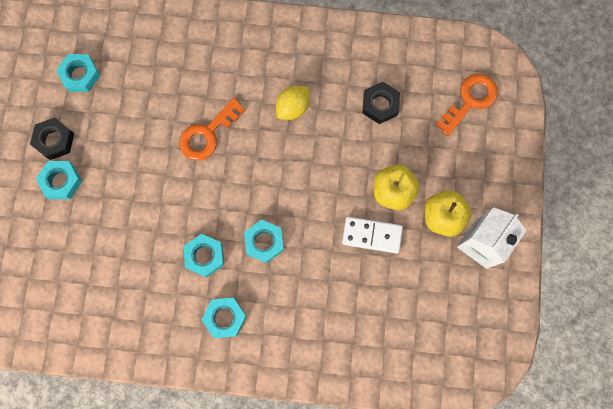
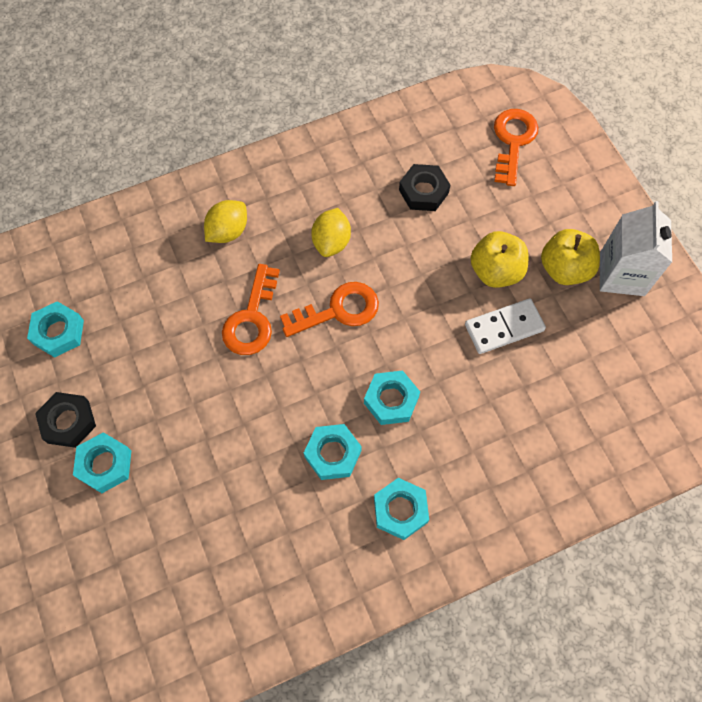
camera: 30 degrees left, 10 degrees down
none -> yellow lemon [204,200,247,243]
none -> orange key [280,282,379,337]

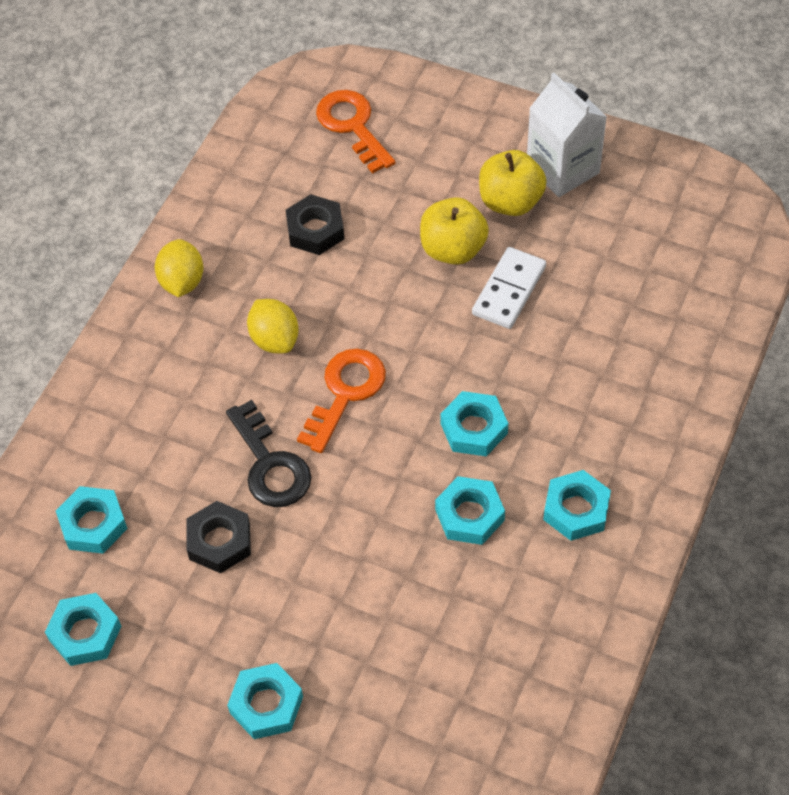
camera: 40 degrees left, 10 degrees down
black nut [35,392,96,448] -> black nut moved to [186,501,251,573]
yellow lemon [204,200,247,243] -> yellow lemon moved to [155,239,204,297]
orange key [222,264,280,355] -> black key [226,400,311,507]
none -> turquoise nut [56,486,128,554]

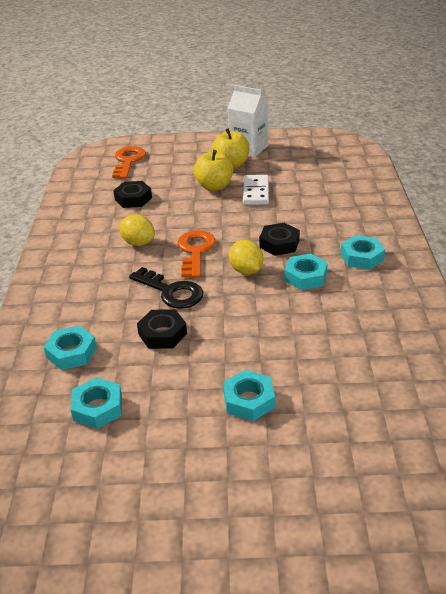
camera: 25 degrees left, 20 degrees down
yellow lemon [155,239,204,297] -> yellow lemon moved to [229,240,263,275]
orange key [316,90,395,174] -> orange key turned 60 degrees clockwise [112,146,146,179]
turquoise nut [441,391,508,457] -> black nut [259,223,300,256]

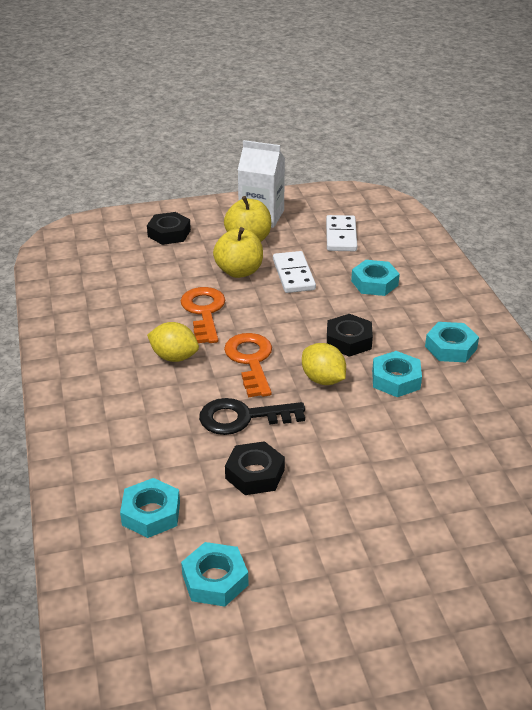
camera: 15 degrees left, 0 degrees up
orange key [112,146,146,179] -> orange key moved to [181,287,225,343]
black nut [113,181,152,208] -> black nut moved to [147,212,191,245]
black key [129,267,203,309] -> black key turned 150 degrees clockwise [199,398,305,435]
turquoise nut [223,370,275,421] -> turquoise nut moved to [351,260,400,296]
none -> white domino [326,215,357,251]

